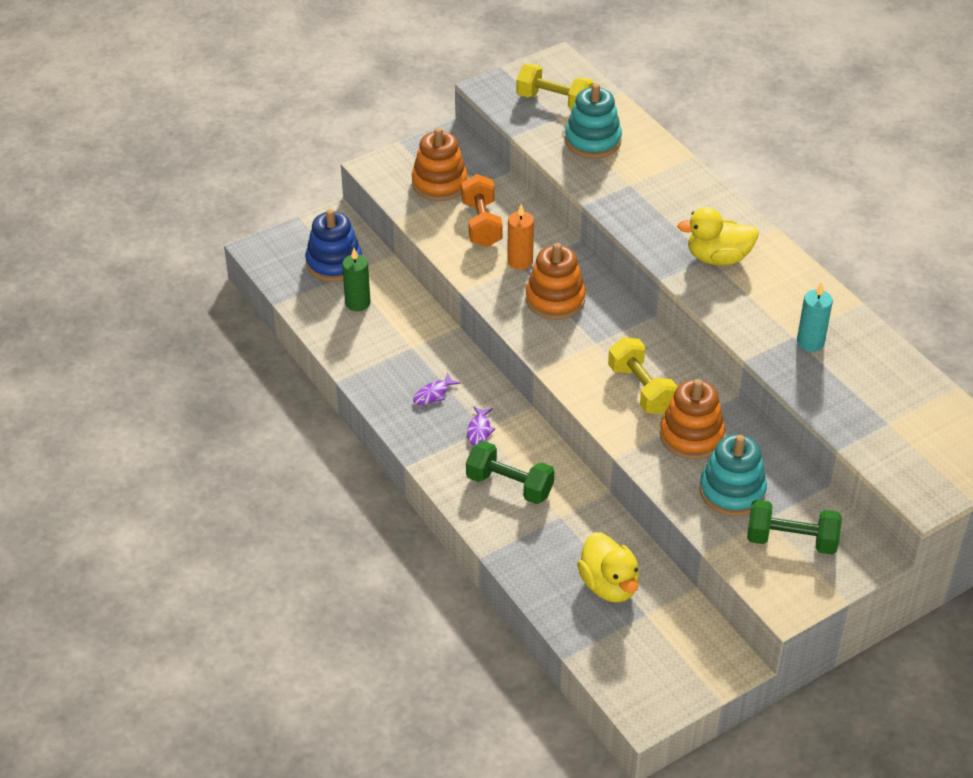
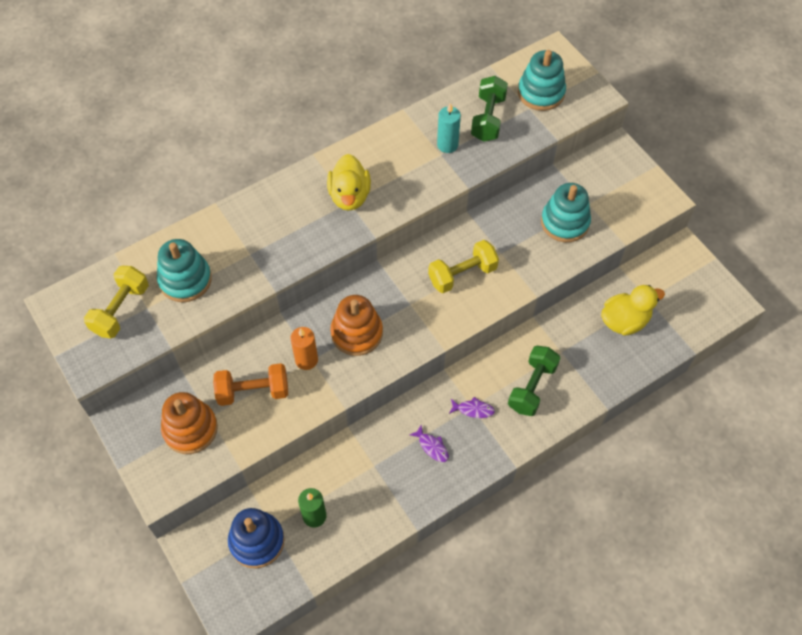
camera: 90 degrees left, 15 degrees up
orange stacking toy [660,379,725,459] -> none
green dumbbell [747,500,842,555] -> green dumbbell moved to [471,76,508,142]
none -> turquoise stacking toy [518,50,566,111]

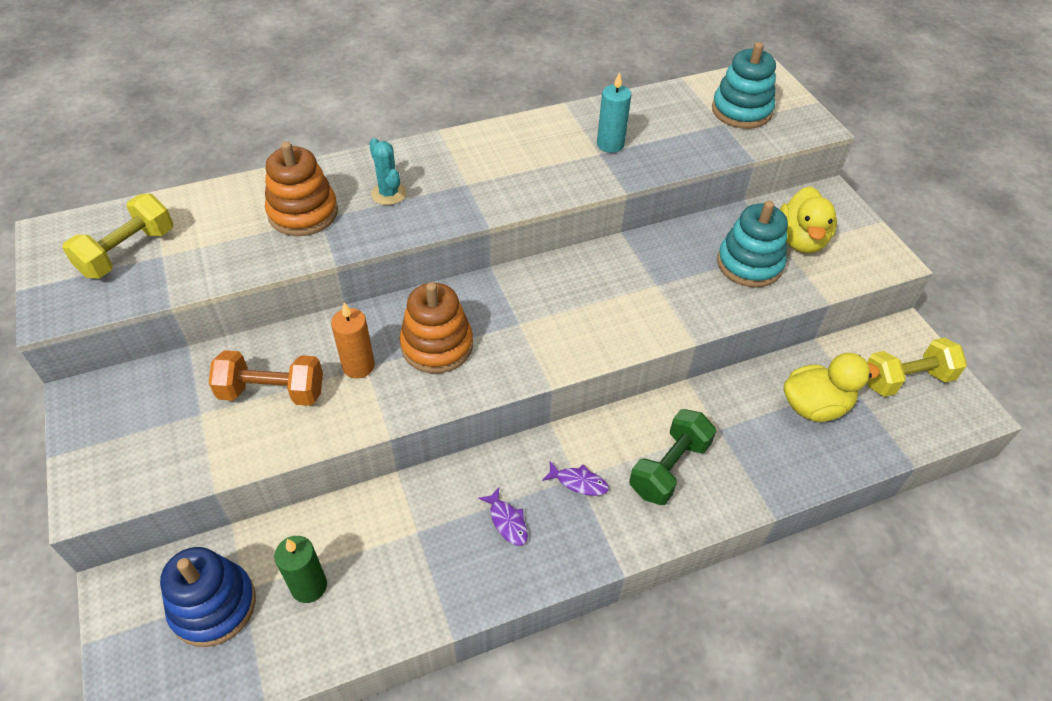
camera: 10 degrees right, 10 degrees down
turquoise stacking toy [157,239,212,302] -> none
orange stacking toy [161,392,218,454] -> orange stacking toy moved to [265,141,338,236]
yellow duck [327,154,371,211] -> yellow duck moved to [780,186,837,253]
yellow dumbbell [428,240,499,293] -> yellow dumbbell moved to [867,338,967,397]
green dumbbell [471,76,508,142] -> none
none -> turquoise cactus [369,138,407,205]

